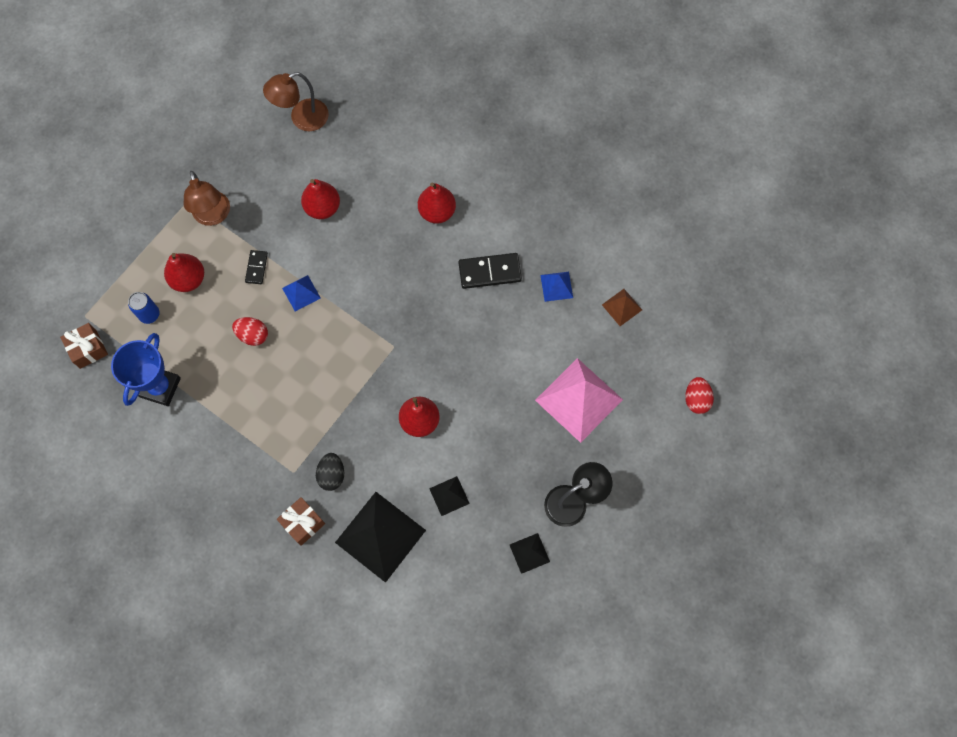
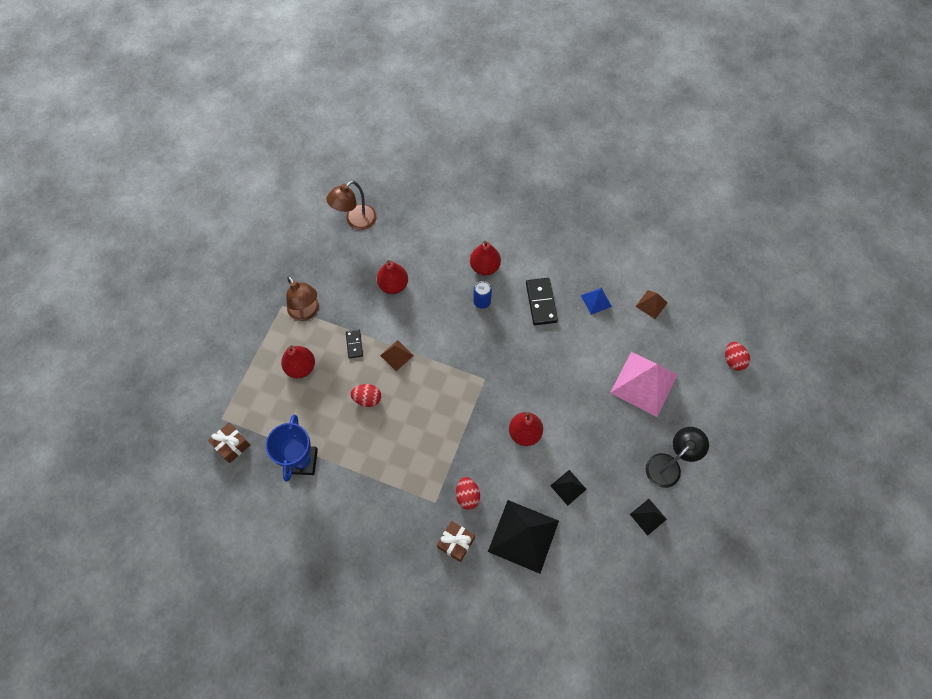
camera: 15 degrees left, 5 degrees down
blue can [128,292,160,324] -> blue can moved to [473,281,492,309]
blue pyramid [282,275,321,311] -> brown pyramid [380,340,414,371]
black egg [316,453,344,491] -> red egg [456,477,480,510]
black domino [458,253,522,289] -> black domino turned 75 degrees counterclockwise [526,278,558,325]

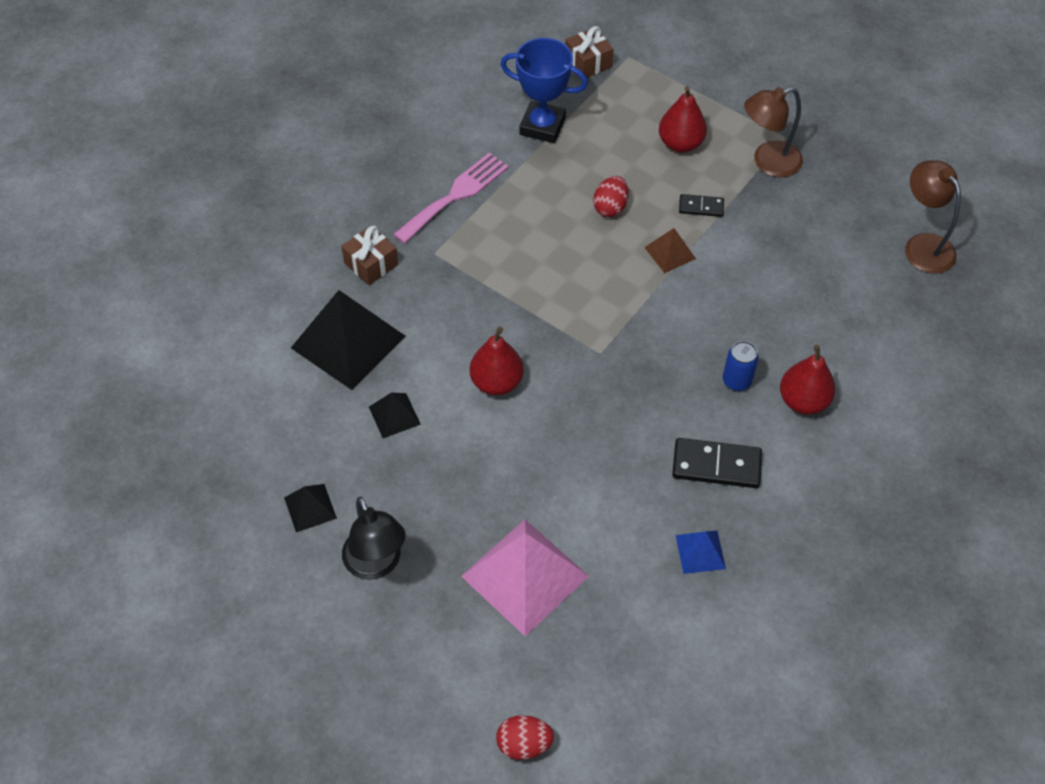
camera: 105 degrees right, 10 degrees down
red pear [377,260,408,294] -> none
red egg [456,477,480,510] -> none
brown pyramid [635,290,667,319] -> none
none -> pink fork [393,153,509,244]

